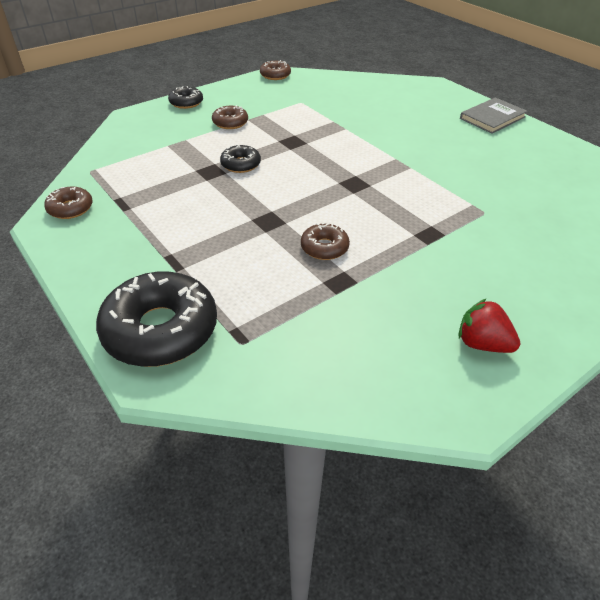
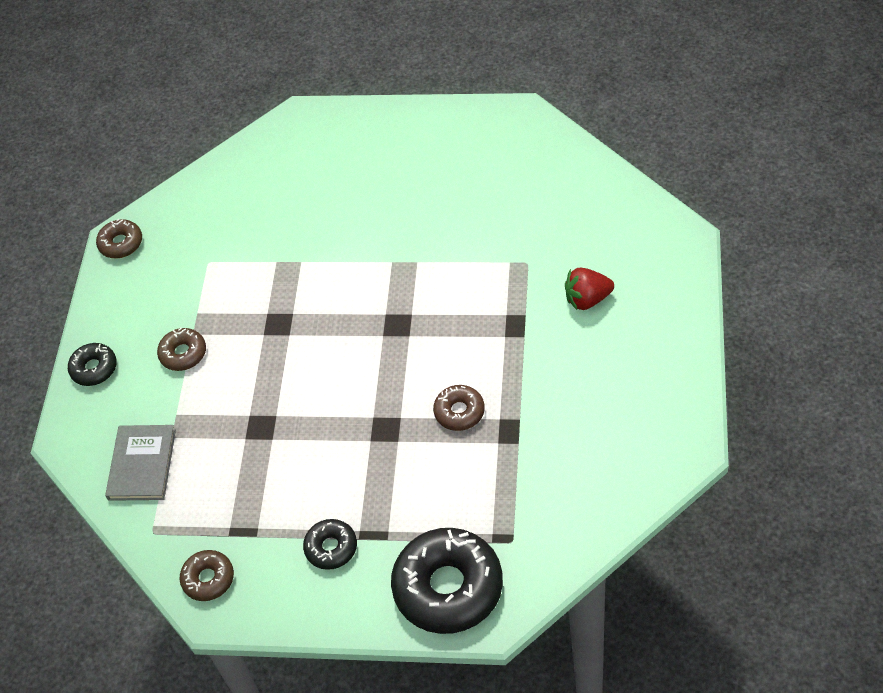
camera: 40 degrees left, 10 degrees up
black donut [220,145,261,173] -> black donut moved to [303,519,357,570]
red strawberry [459,298,520,353] -> red strawberry moved to [565,267,614,310]
grey book [460,97,528,134] -> grey book moved to [105,425,176,501]

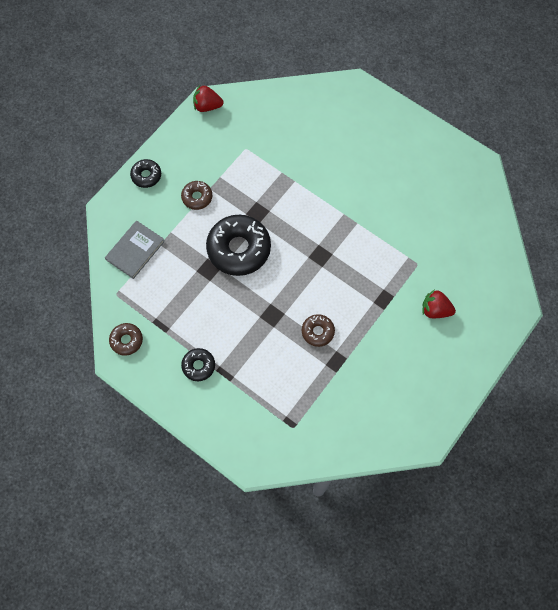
camera: 25 degrees right, 15 degrees up
brown donut [96,219,142,258] -> red strawberry [193,85,224,112]
black donut [391,528,503,634] -> black donut moved to [206,215,271,276]

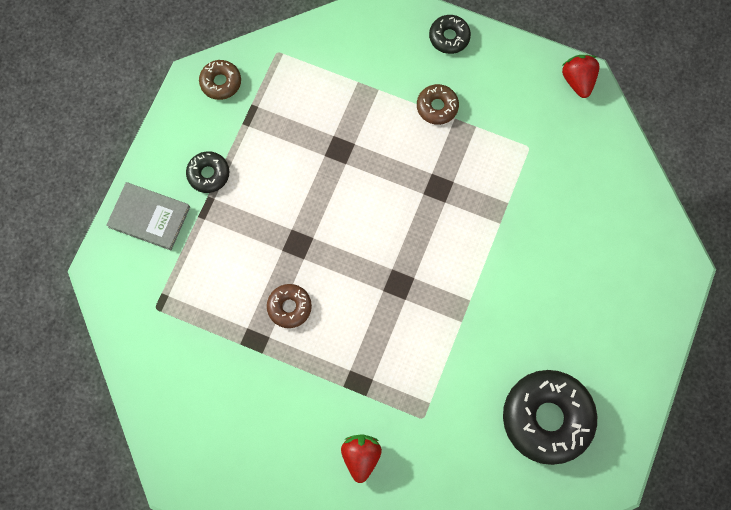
camera: 75 degrees right, 5 degrees up
grey book [105,220,165,279] -> grey book moved to [106,182,190,250]
black donut [206,215,271,276] -> black donut moved to [503,370,597,465]

